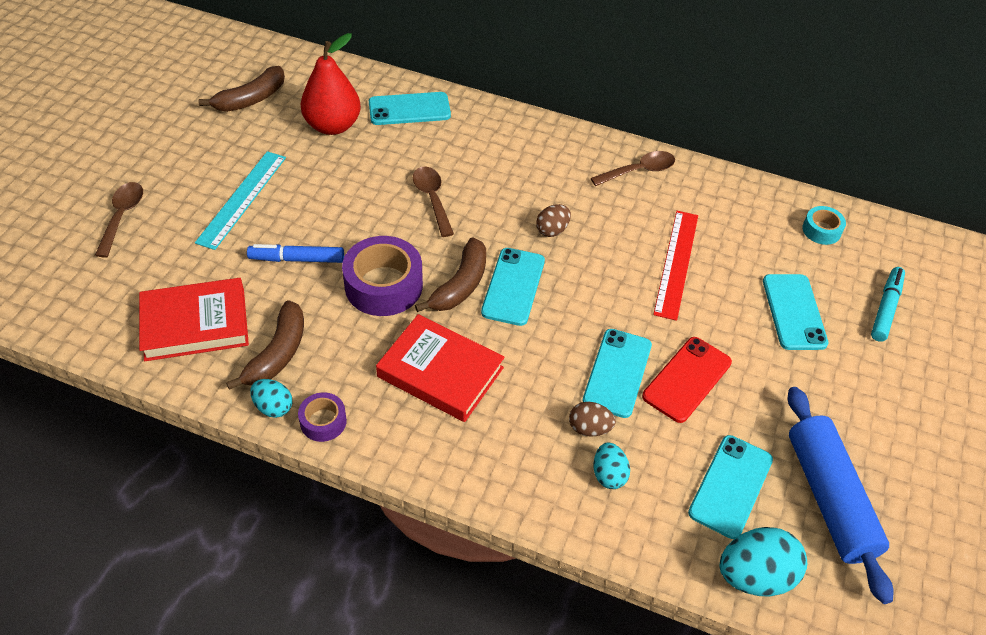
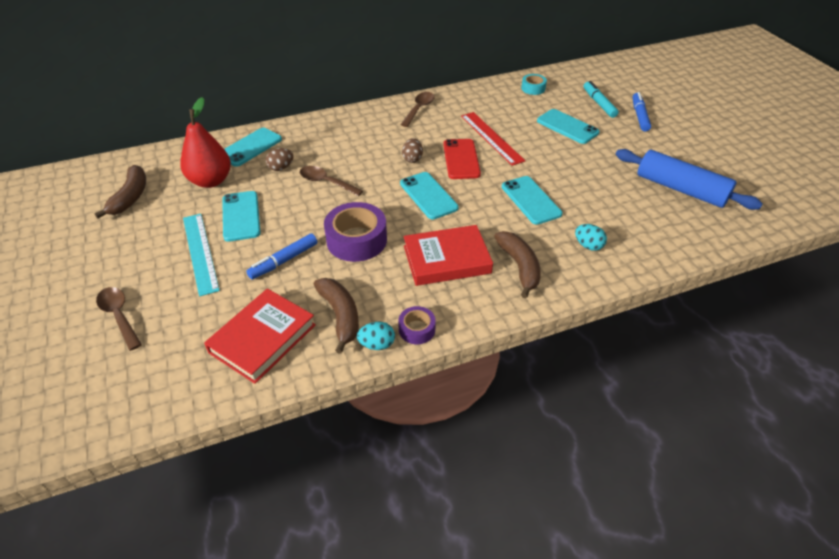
camera: 40 degrees left, 5 degrees down
brown banana [415,237,486,312] -> brown banana moved to [494,231,541,299]
brown egg [569,402,616,436] -> brown egg moved to [266,148,293,171]
red phone [642,337,732,423] -> red phone moved to [443,139,481,179]
turquoise phone [688,435,773,539] -> turquoise phone moved to [222,191,261,242]
turquoise egg [719,527,807,597] -> none
none -> blue marker [633,92,651,131]

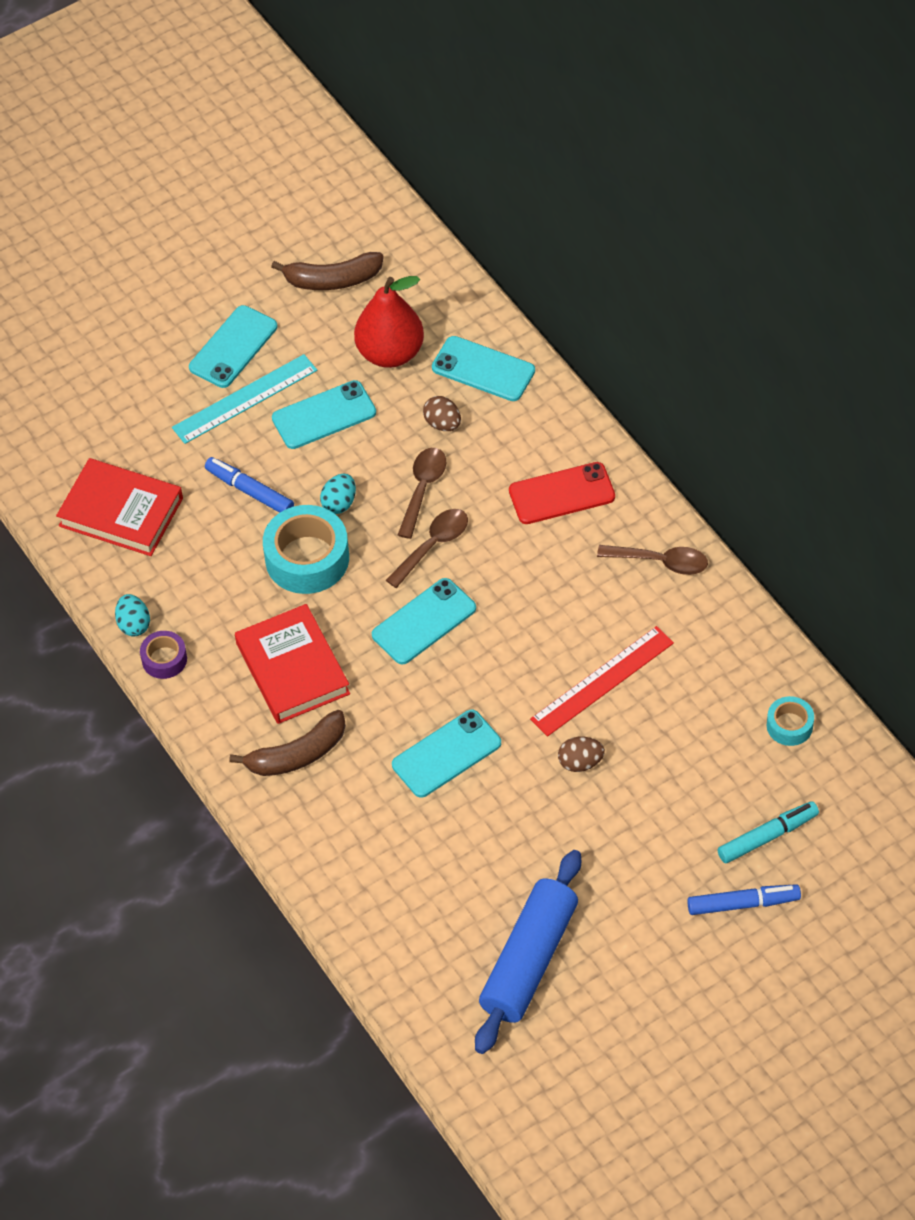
camera: 80 degrees right, 10 degrees up
brown spoon [96,287,142,351] -> brown spoon moved to [386,509,468,588]
brown banana [314,278,359,354] -> none
purple tape [324,202,387,262] -> turquoise tape [263,505,349,594]
brown egg [402,138,423,163] -> brown egg moved to [558,737,605,772]
red phone [443,139,481,179] -> red phone moved to [509,462,615,524]
turquoise phone [537,109,599,144] -> turquoise phone moved to [189,305,277,388]
turquoise egg [575,224,607,251] -> turquoise egg moved to [320,474,356,514]

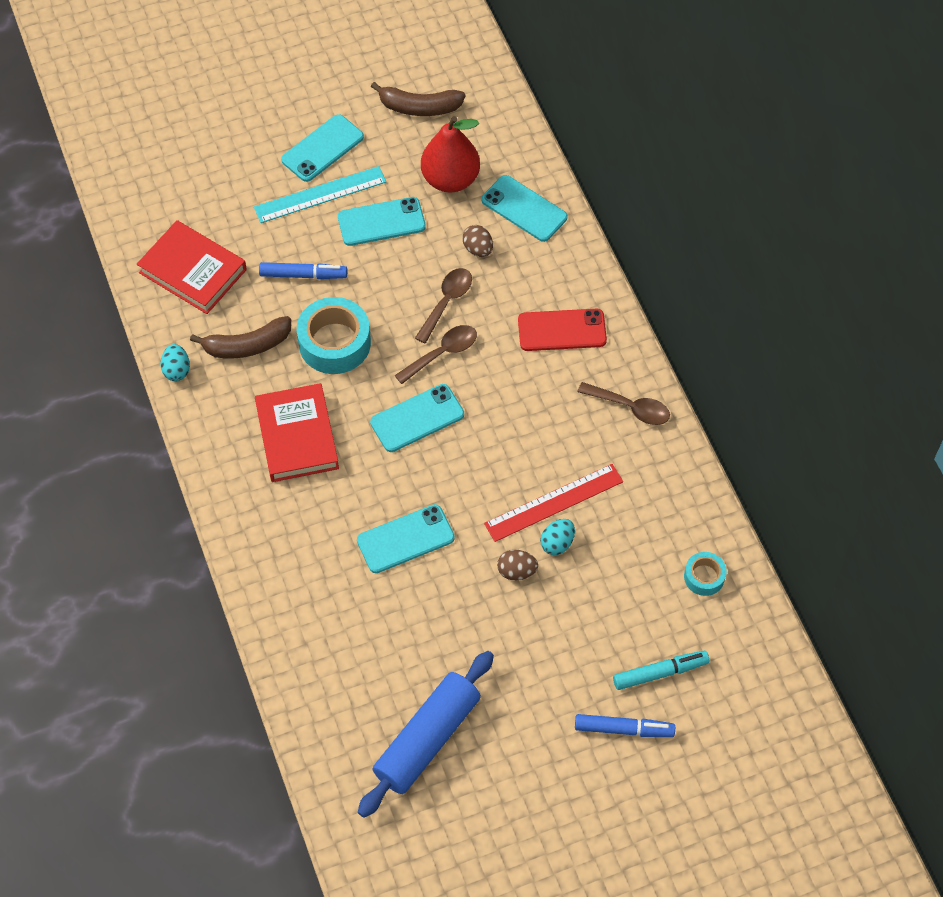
camera: 10 degrees right, 5 degrees up
purple tape [140,631,187,679] -> none
blue marker [205,457,294,513] -> blue marker turned 135 degrees clockwise [259,262,347,279]
brown banana [229,710,346,776] -> brown banana moved to [190,316,291,358]
turquoise egg [320,474,356,514] -> turquoise egg moved to [540,519,575,555]

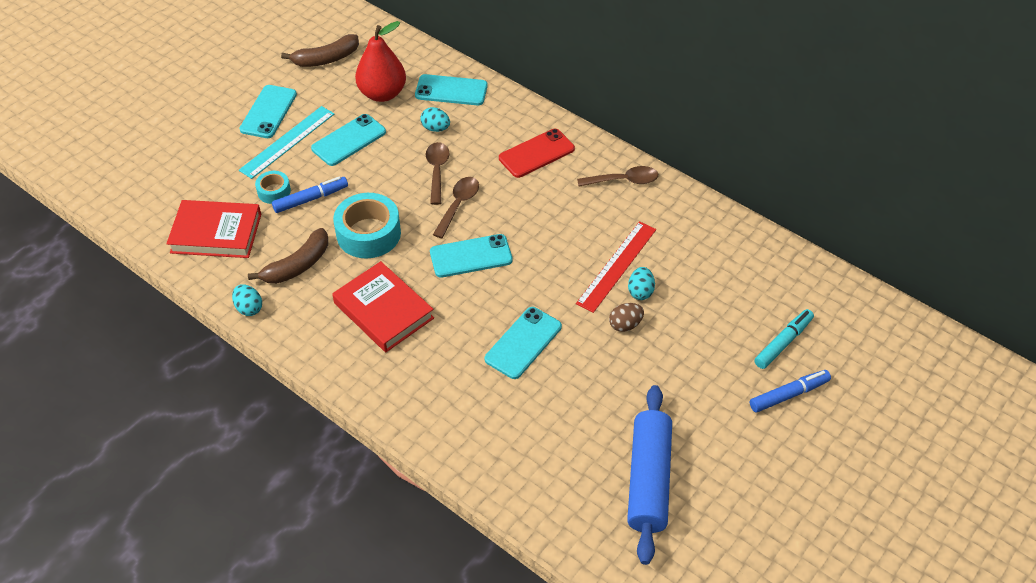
camera: 30 degrees left, 10 degrees down
turquoise phone [370,384,464,452] -> turquoise phone turned 45 degrees clockwise [430,234,513,278]
brown egg [462,225,493,257] -> turquoise egg [420,107,450,132]
turquoise tape [684,552,727,596] -> turquoise tape moved to [255,171,291,204]

